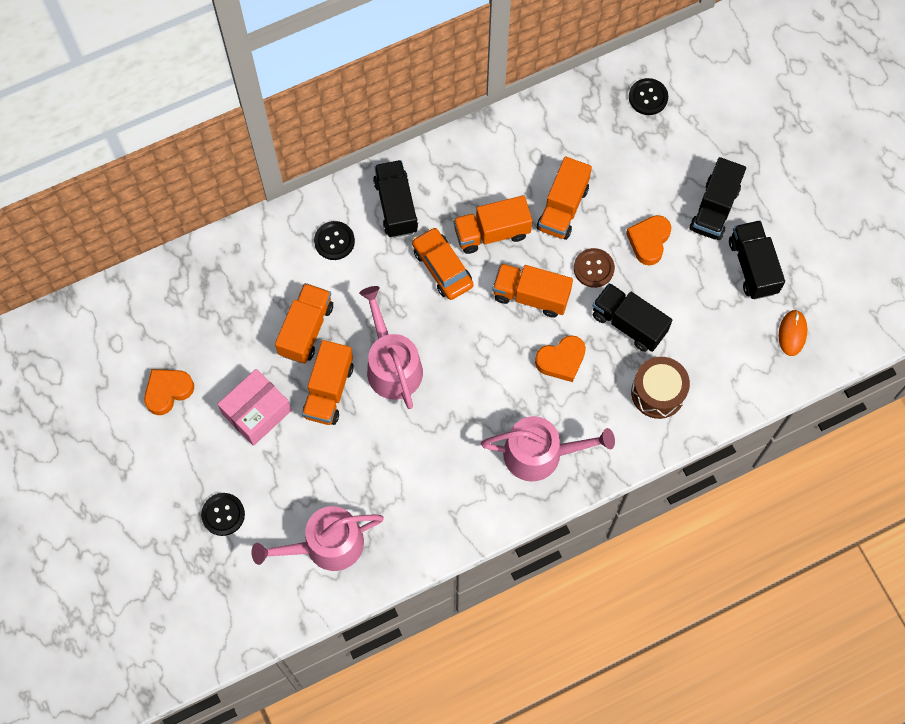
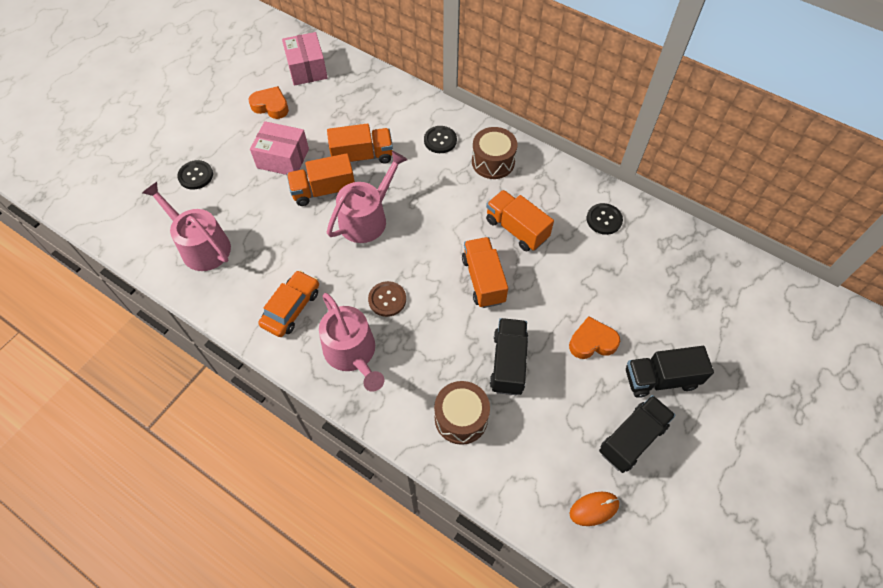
camera: 60 degrees right, 10 degrees down
black truck [373,160,418,238] -> brown drum [472,127,517,179]
orange car [412,227,473,300] -> orange car moved to [258,270,319,337]
orange heart [535,335,586,382] -> none
orange truck [537,157,592,240] -> none
brown button [574,248,615,288] -> brown button moved to [368,281,406,317]
black button [629,78,668,115] -> black button moved to [586,203,623,235]
none -> pink box [282,32,328,86]

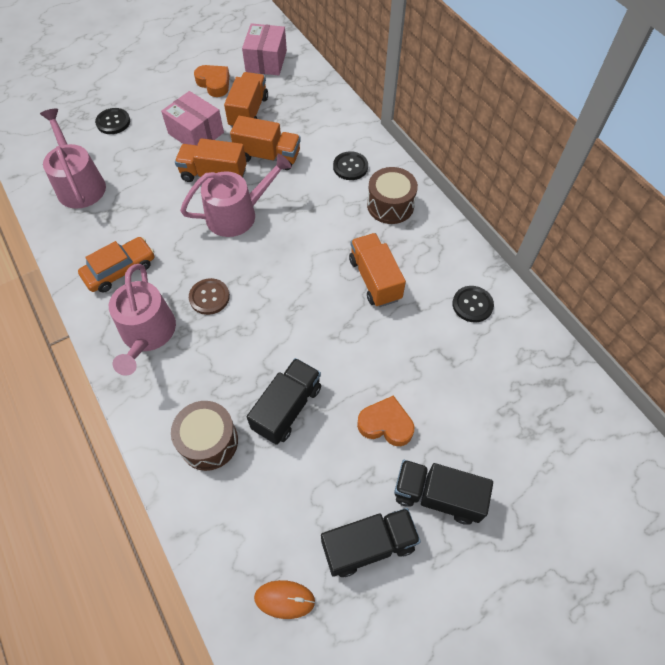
camera: 25 degrees right, 0 degrees up
orange truck [462,237,508,308] -> orange truck moved to [224,72,268,128]

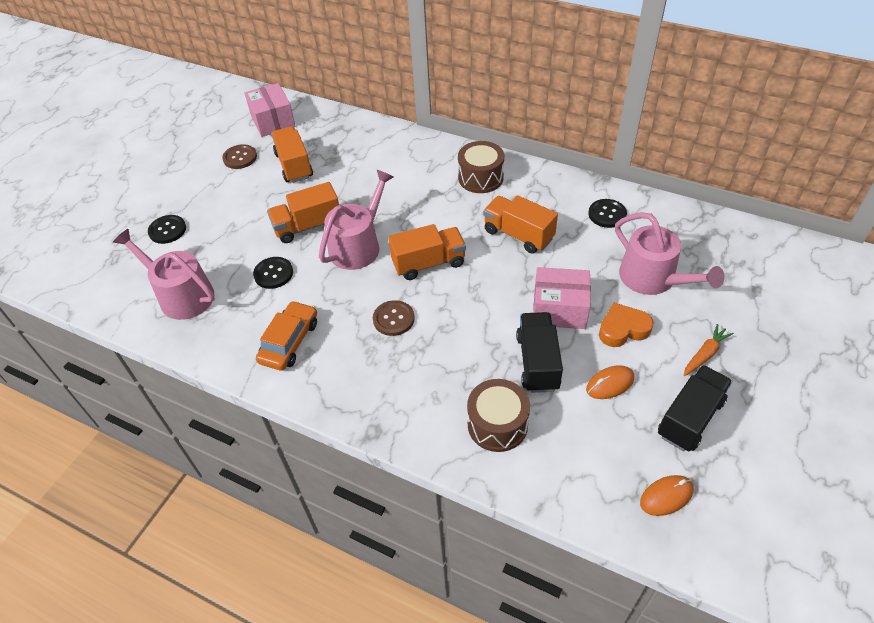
camera: 30 degrees left, 10 degrees down
pink watering can [109,264,176,376] -> pink watering can moved to [615,212,724,295]
pink box [161,91,224,145] -> pink box moved to [533,267,591,329]
orange heart [194,65,229,97] -> brown button [222,144,257,169]
orange truck [230,116,301,170] -> orange truck moved to [388,224,466,280]
black button [333,151,368,180] -> black button moved to [253,257,293,289]
black truck [394,460,493,525] -> orange carrot [684,324,734,376]
none -> orange mouse [586,365,634,399]

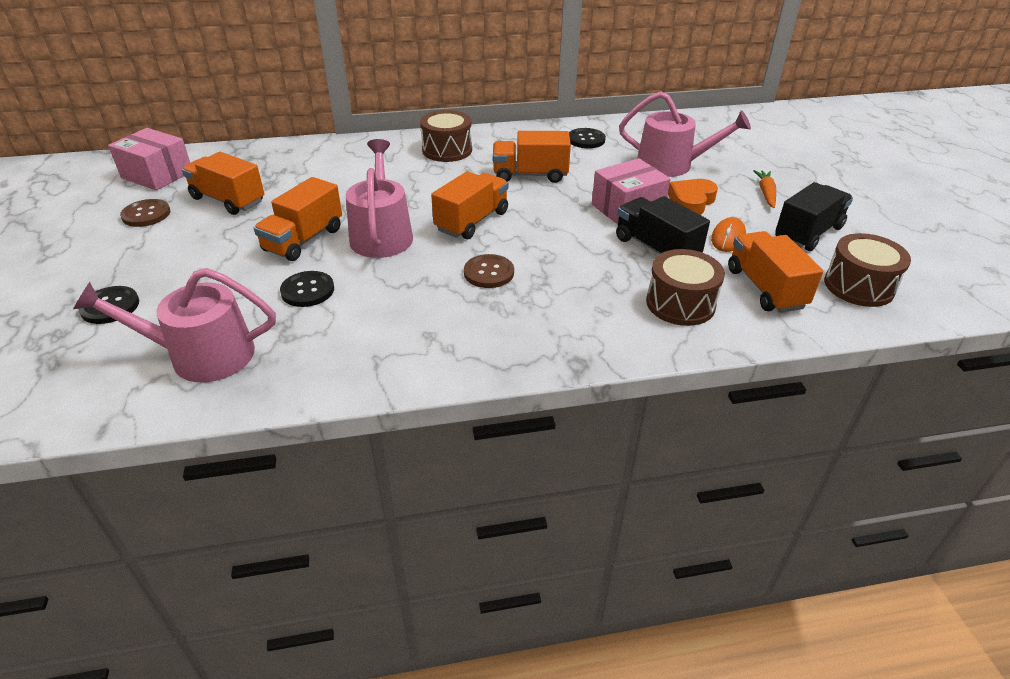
camera: 40 degrees left, 10 degrees down
orange car [256,301,317,371] -> none
orange mouse [640,475,694,516] -> brown drum [824,233,911,307]
black truck [658,365,732,451] -> black truck turned 45 degrees clockwise [775,182,853,251]
none -> orange truck [728,231,823,313]

